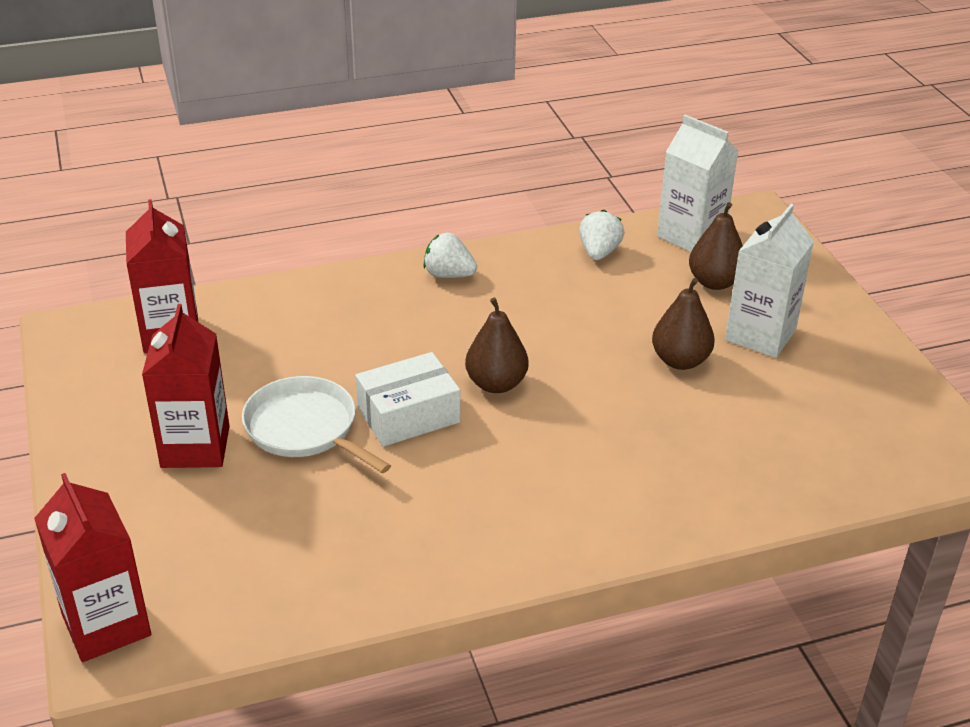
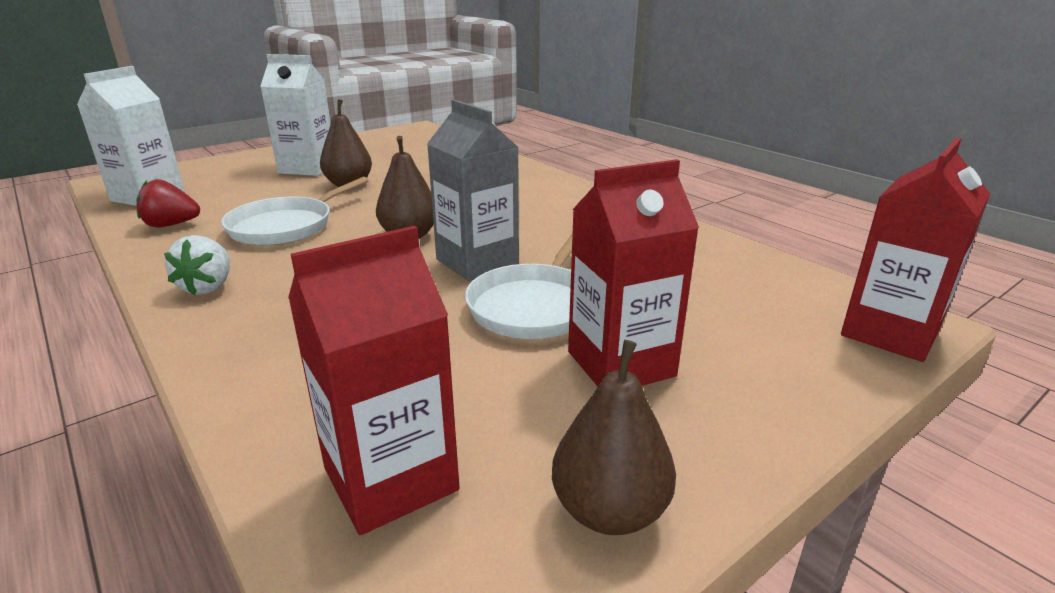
camera: 110 degrees left, 10 degrees down
white box [356,352,460,447] -> grey carton [427,100,519,281]
white strawberry [579,210,624,260] -> red strawberry [136,179,200,228]
brown pear [689,202,743,290] -> brown pear moved to [552,340,676,535]
none -> white pan [221,176,369,245]

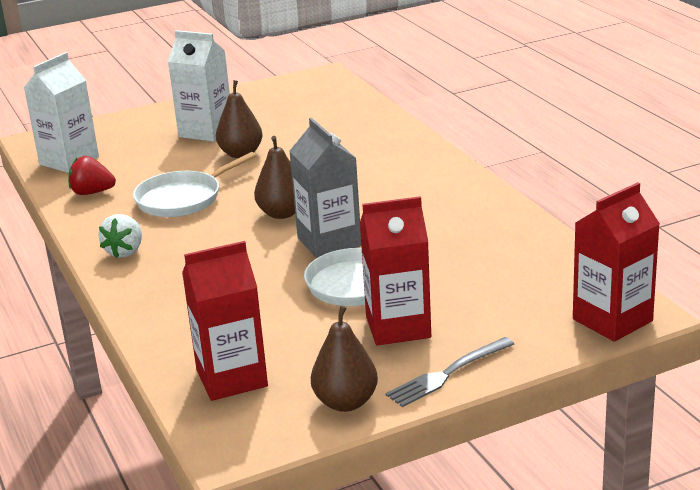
camera: 15 degrees right, 0 degrees up
none -> grey fork [385,337,514,407]

